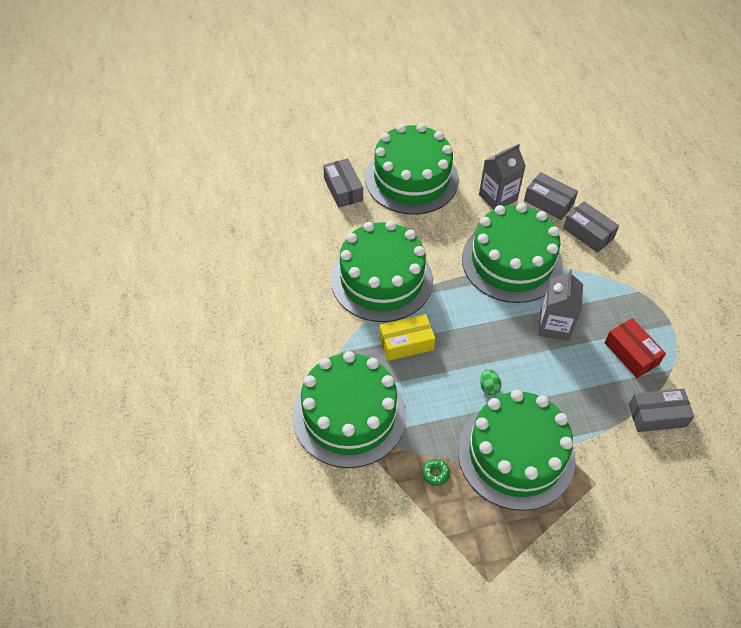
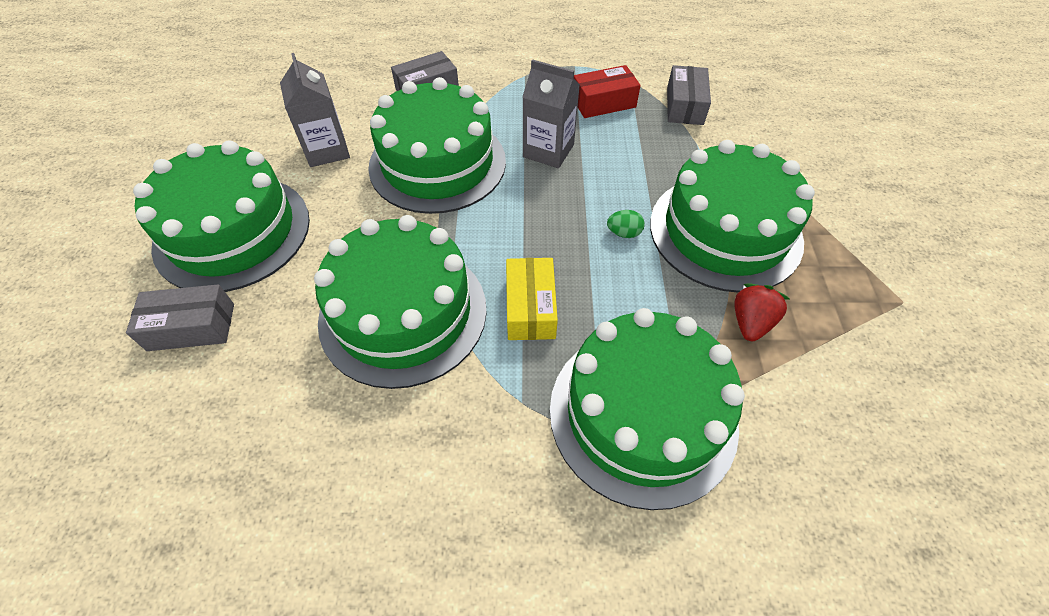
camera: 75 degrees left, 0 degrees up
green donut [422,459,450,486] -> red strawberry [734,283,790,341]
grey box [524,172,578,220] -> none

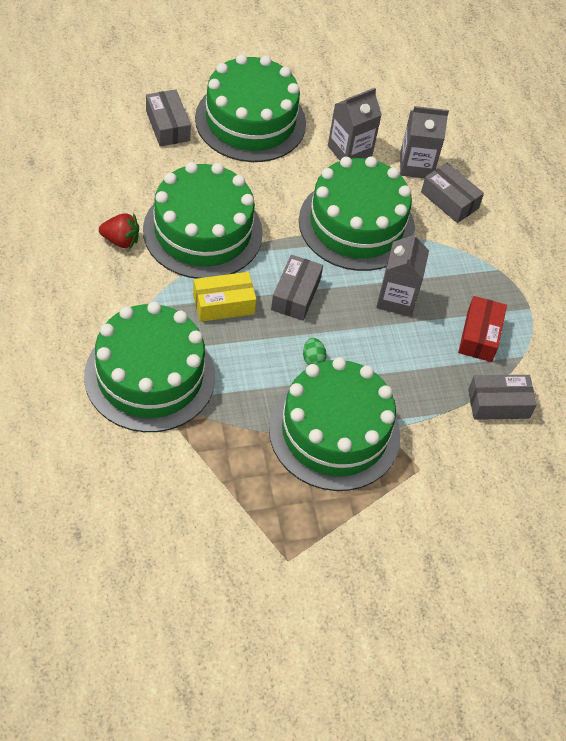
camera: 70 degrees right, 0 degrees up
red box [574,65,641,118] -> red box turned 45 degrees clockwise [458,296,507,362]
red strawberry [734,283,790,341] -> red strawberry moved to [99,213,139,248]
none -> grey box [271,255,323,321]
none -> grey carton [400,106,449,178]

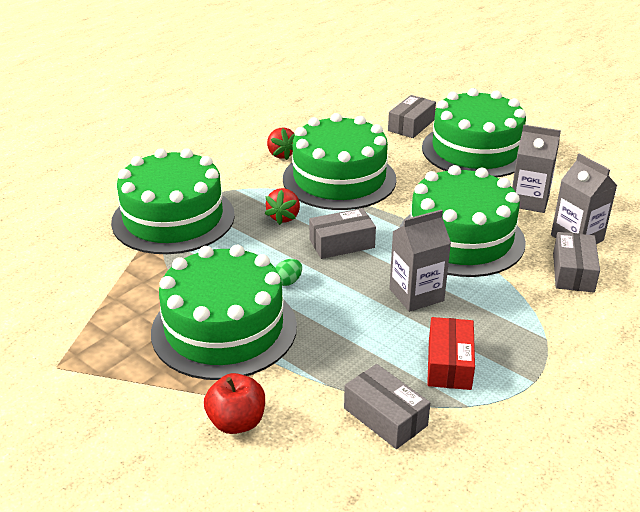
camera: 60 degrees right, 20 degrees down
yellow box [193,272,256,322] -> red strawberry [265,188,300,225]
red box [458,296,507,362] -> red box turned 60 degrees counterclockwise [427,317,475,390]
none -> red apple [204,373,265,434]

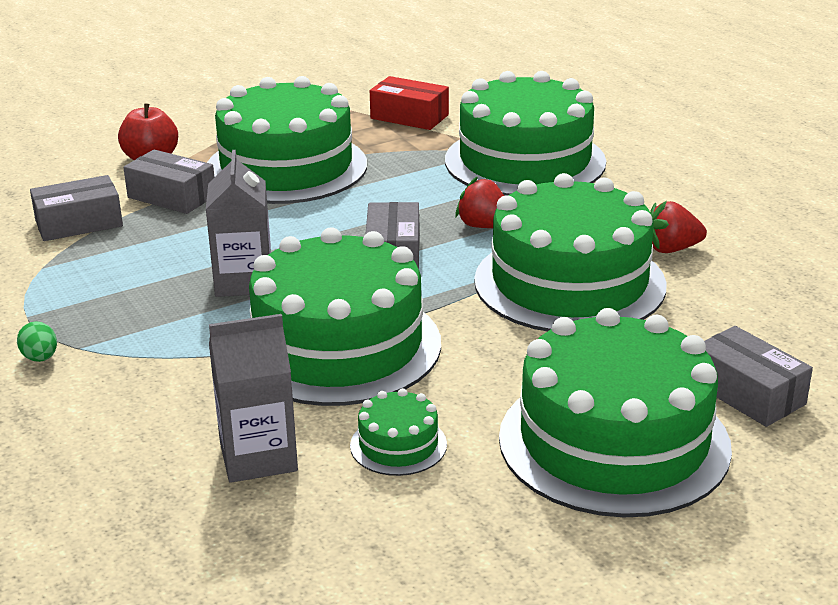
camera: 110 degrees right, 5 degrees down
green egg [275,259,302,286] -> green egg moved to [17,321,57,362]
red box [427,317,475,390] -> red box moved to [370,76,449,130]
grey carton [512,125,561,213] -> green cake [350,388,447,476]
grey box [553,232,600,292] -> grey box moved to [123,149,215,214]

